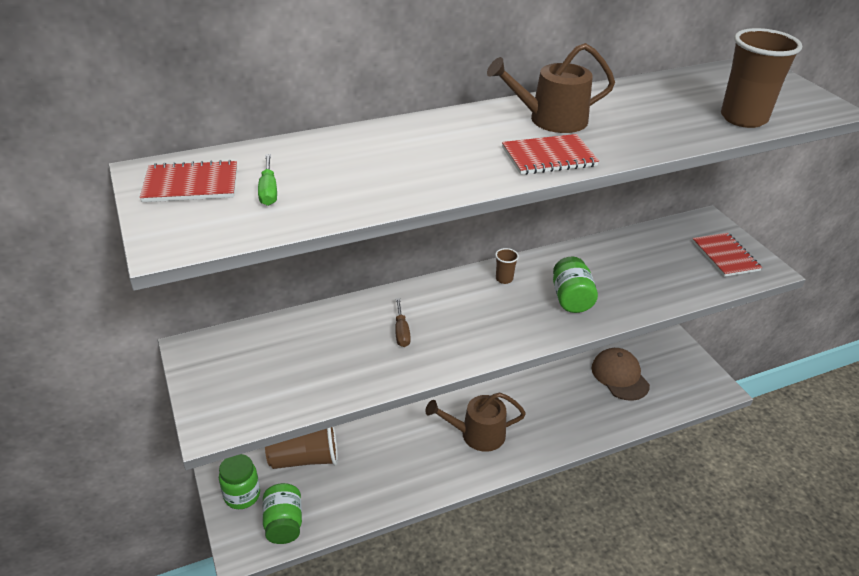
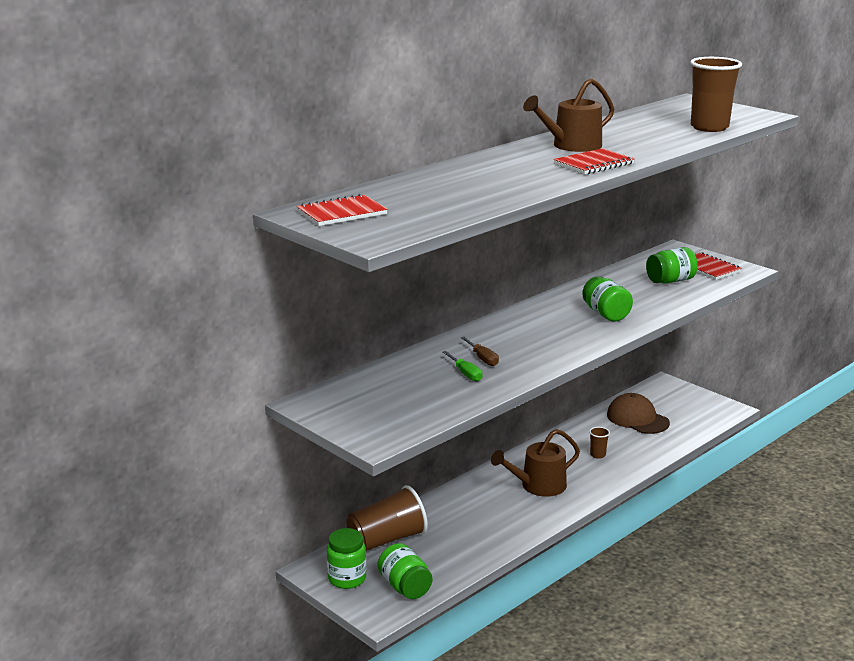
camera: 20 degrees left, 15 degrees down
green screwdriver [258,154,277,206] -> green screwdriver moved to [443,351,483,382]
brown cup [495,248,519,284] -> brown cup moved to [589,427,610,459]
none -> green jar [646,247,698,284]

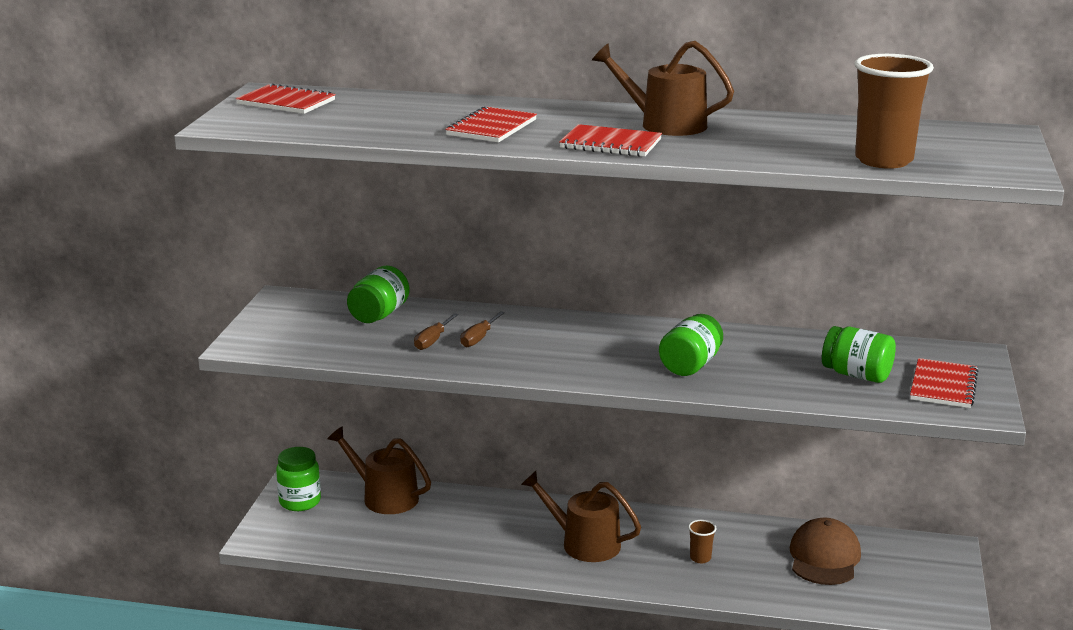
camera: 55 degrees right, 0 degrees up
brown cup [346,485,428,551] -> brown watering can [327,426,431,514]
green jar [378,543,432,599] -> green jar moved to [347,266,410,323]
green screwdriver [443,351,483,382] -> brown screwdriver [414,313,458,350]
none -> red notebook [445,106,537,142]

